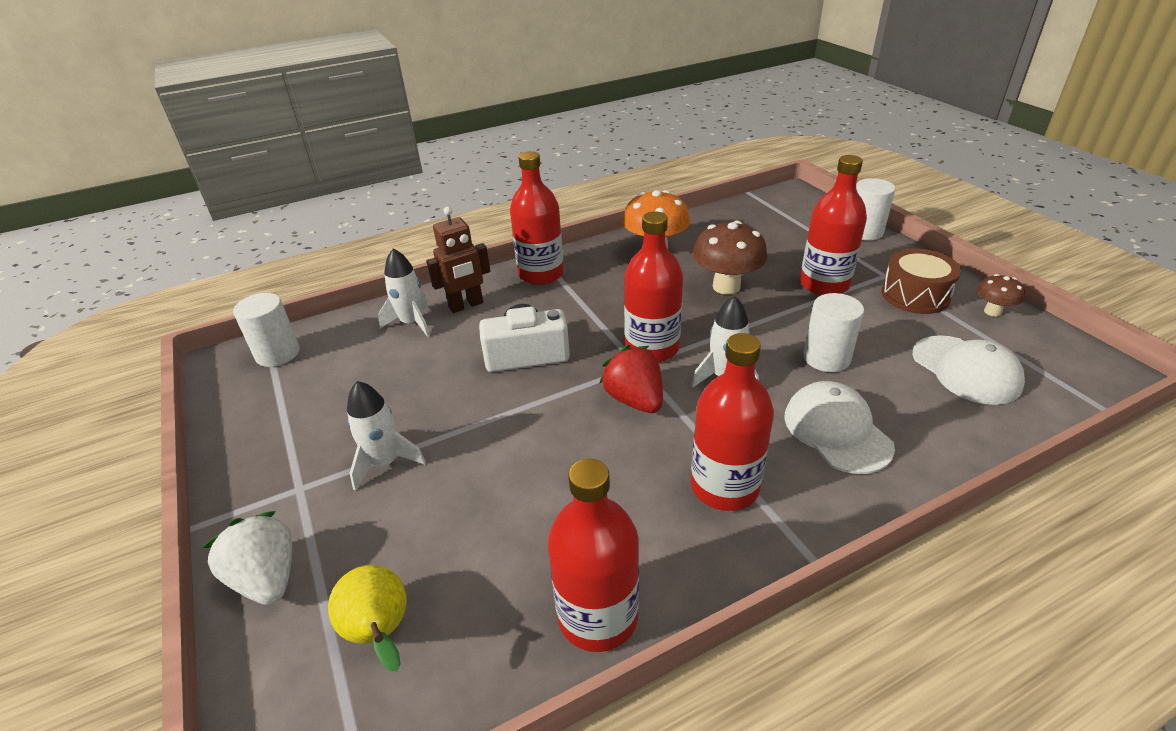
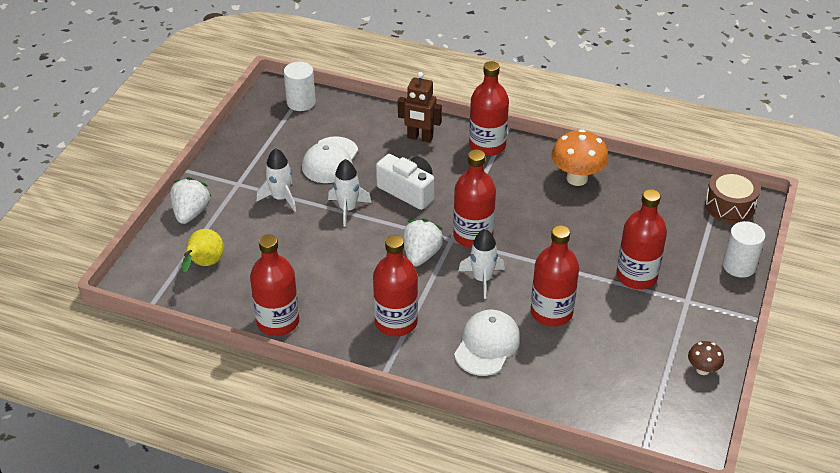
camera: 45 degrees right, 5 degrees up
white rocket [378,248,430,337] -> white rocket moved to [328,159,372,227]
red strawberry [599,345,663,413] -> white strawberry [403,219,444,266]
brown mushroom [693,221,768,295] -> none
white cylinder [803,293,864,372] -> red bottle [531,225,579,327]
brown drum [881,249,961,314] -> brown drum moved to [705,169,760,223]
white cap [913,335,1025,405] -> white cap moved to [302,136,358,183]

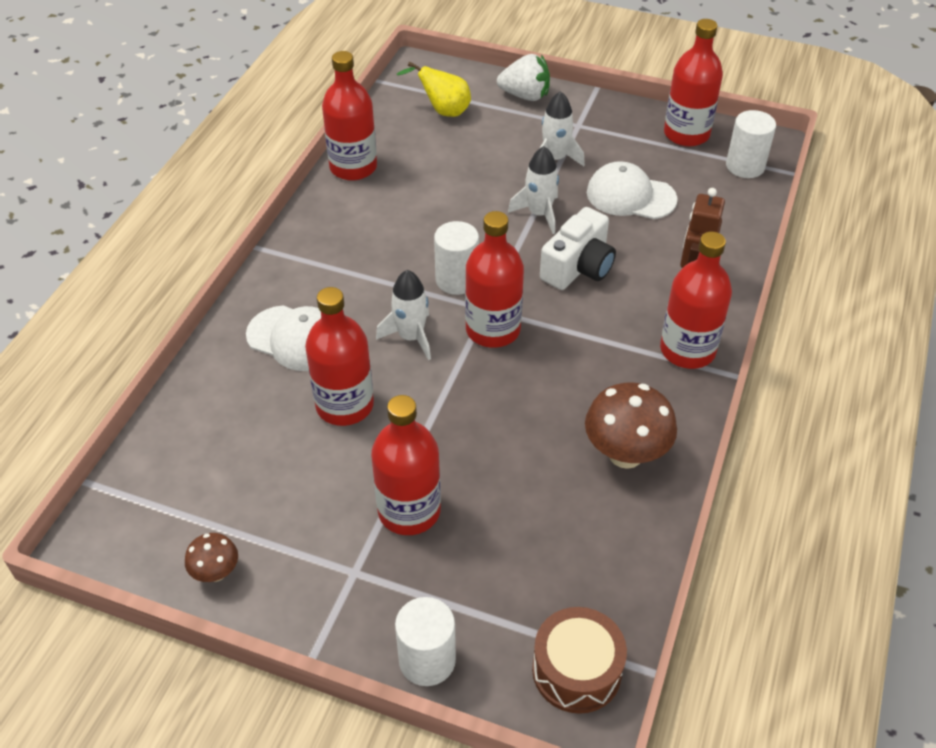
camera: 90 degrees right, 5 degrees up
red bottle [373,235,418,337] -> red bottle moved to [664,19,723,147]
white strawberry [403,219,444,266] -> white cylinder [434,221,479,295]
orange mushroom [551,129,609,186] -> brown mushroom [585,382,677,469]

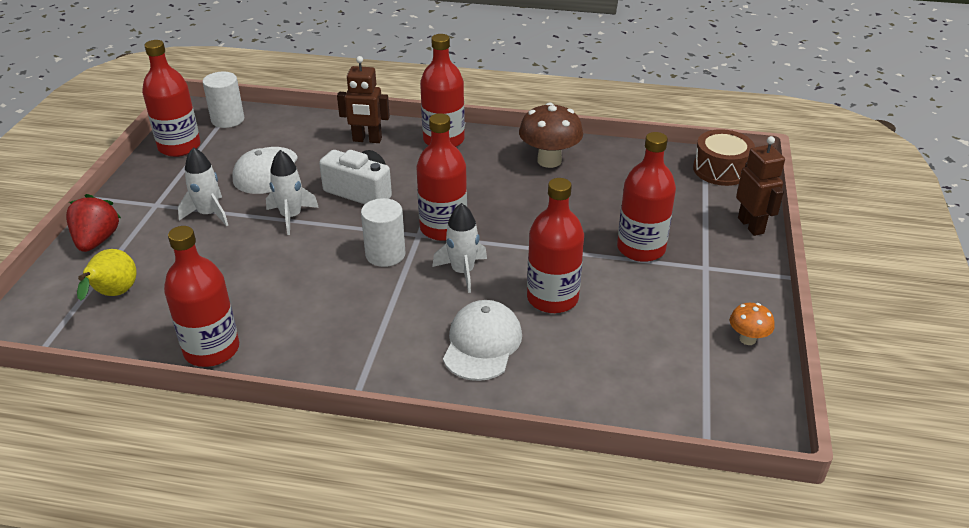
camera: 100 degrees left, 10 degrees down
brown mushroom [185,533,238,582] -> orange mushroom [730,303,775,345]
white cylinder [395,597,456,686] -> brown robot [736,136,785,236]
white strawberry [497,54,550,101] -> red strawberry [66,194,121,252]

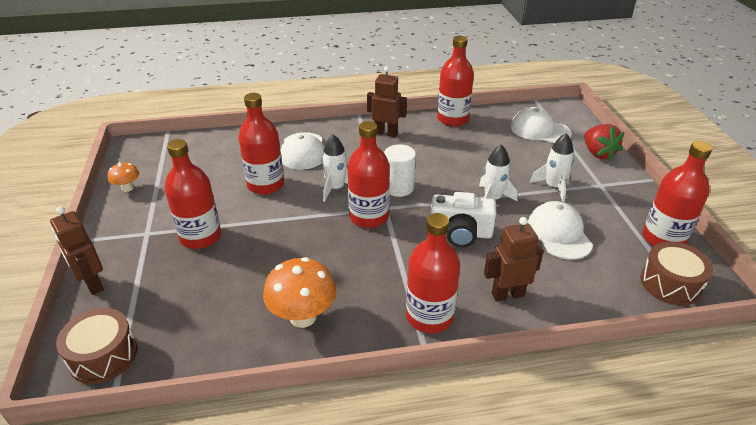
camera: 160 degrees right, 0 degrees up
yellow pear [77,249,137,300] -> white cap [510,107,572,143]
white cylinder [203,72,244,128] -> brown drum [641,241,713,305]
brown mushroom [519,102,583,168] -> orange mushroom [263,257,336,328]
none -> brown robot [367,66,407,137]

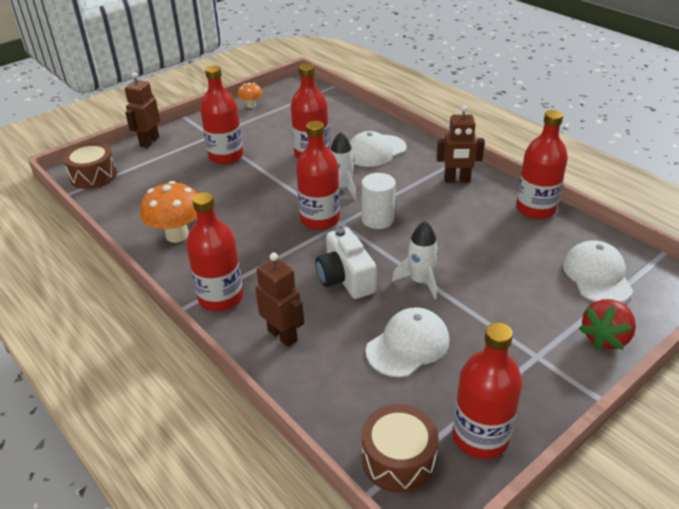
camera: 60 degrees right, 0 degrees up
brown robot [367,66,407,137] -> brown robot turned 105 degrees clockwise [436,105,485,183]
white rocket [530,133,574,202] -> none

